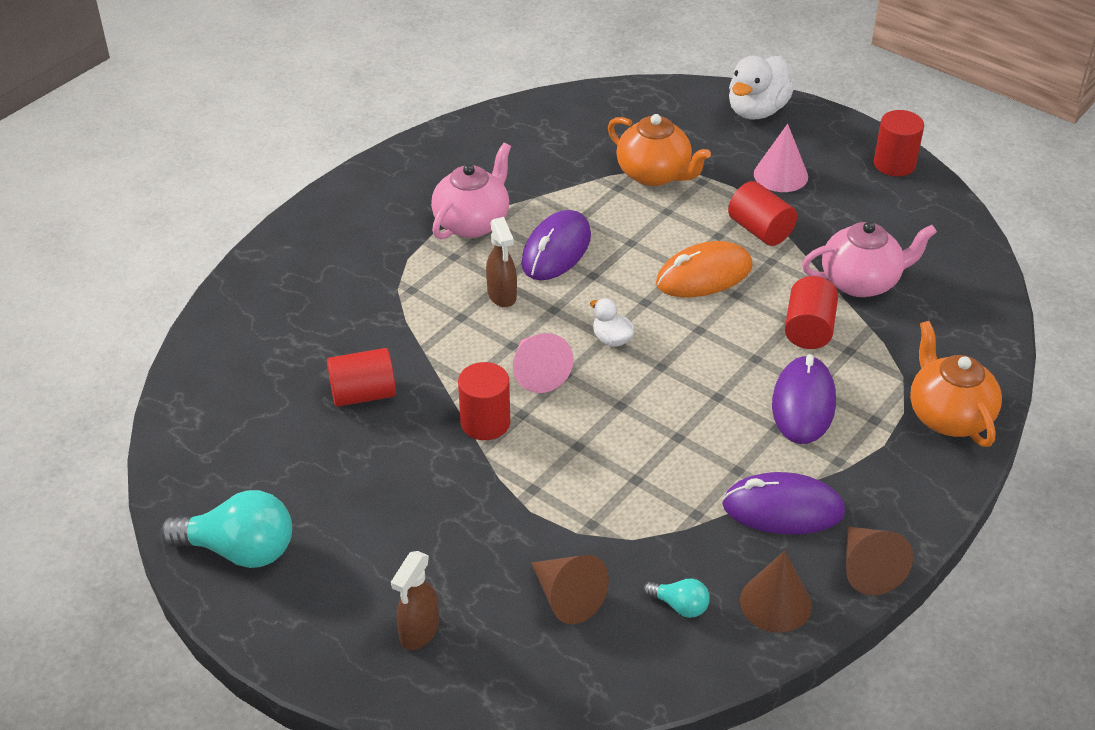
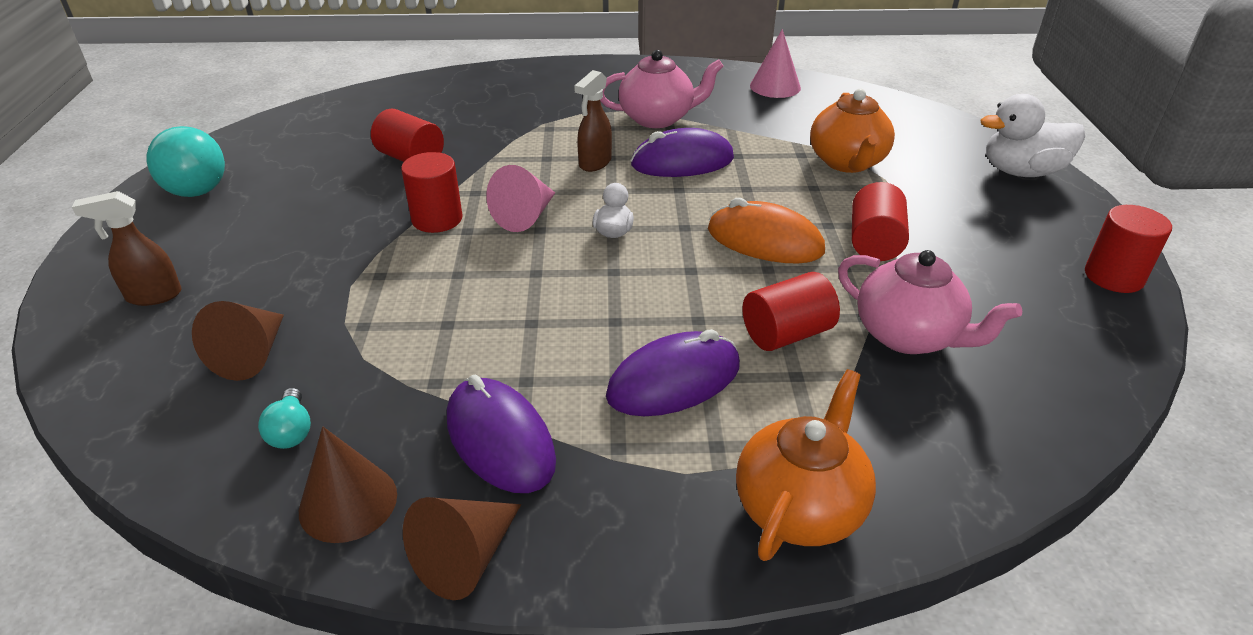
camera: 50 degrees right, 5 degrees down
pink cone [754,124,808,192] -> pink cone moved to [750,29,801,98]

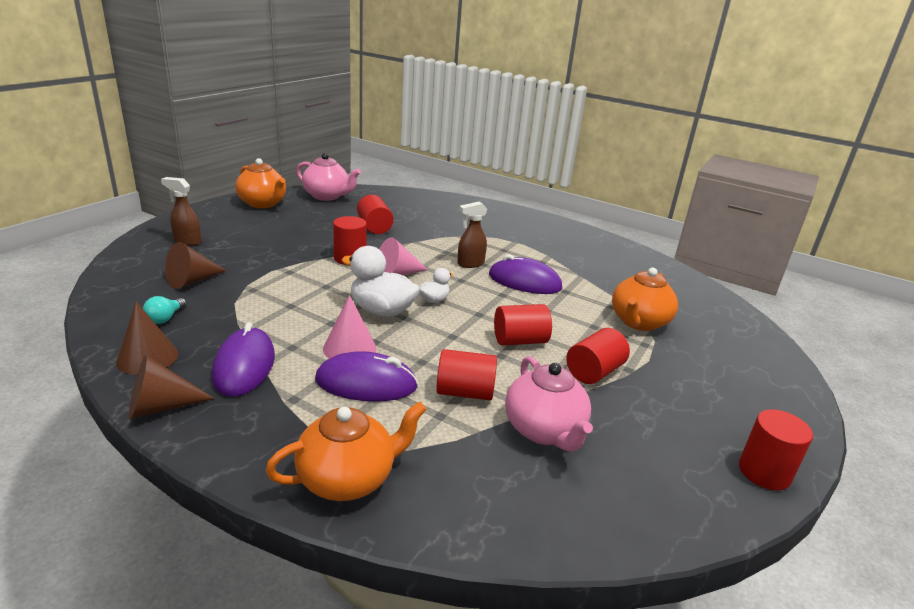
camera: 30 degrees right, 10 degrees down
turquoise light bulb [147,126,225,197] -> orange teapot [235,158,286,208]
pink teapot [600,50,724,128] -> pink teapot moved to [296,153,361,201]
orange mouse [708,198,825,264] -> red cylinder [494,304,552,346]
pink cone [750,29,801,98] -> pink cone moved to [323,295,376,359]
white duck [980,94,1085,177] -> white duck moved to [342,246,420,317]

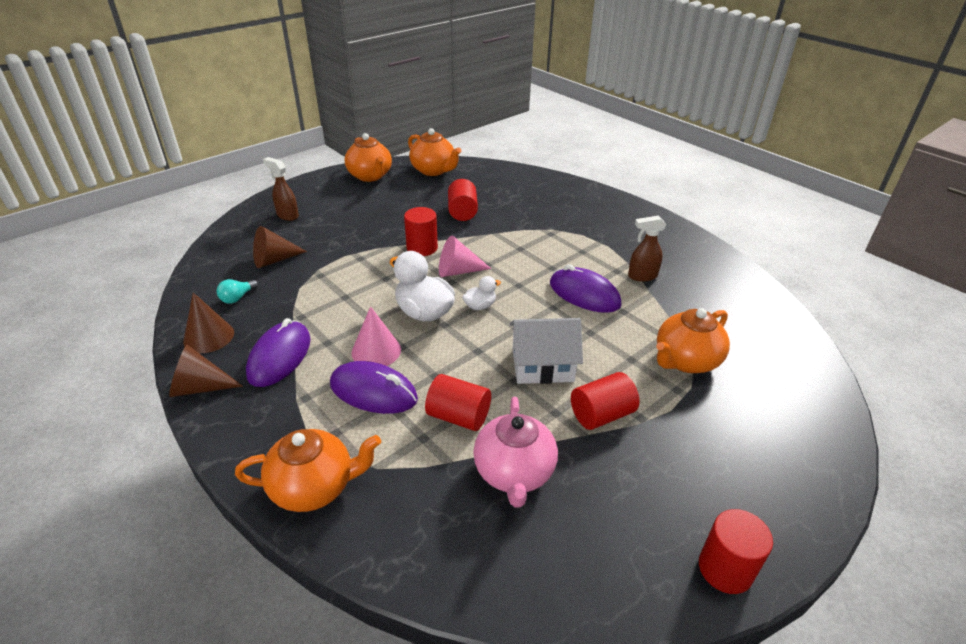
camera: 20 degrees right, 10 degrees up
pink teapot [296,153,361,201] -> orange teapot [408,128,461,176]
brown spray bottle [457,201,488,268] -> brown spray bottle moved to [628,215,666,282]
red cylinder [494,304,552,346] -> white house [510,318,583,384]

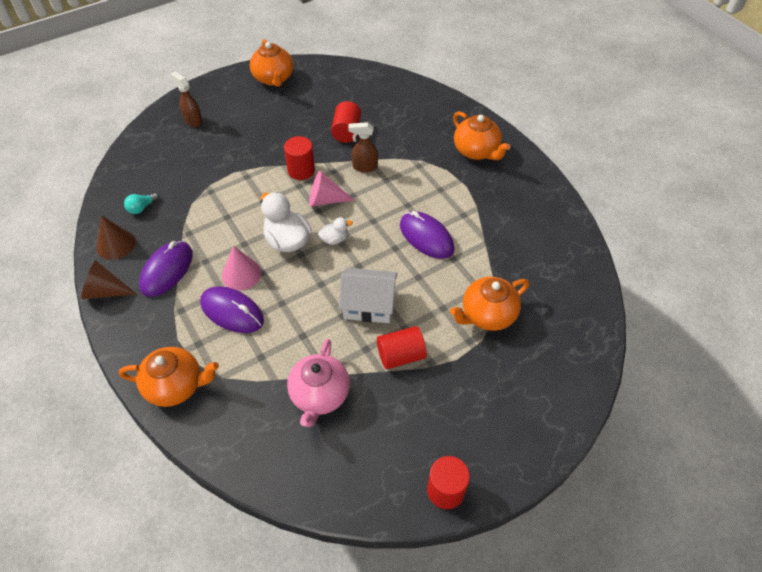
camera: 10 degrees right, 15 degrees up
brown cone [253,226,307,268] -> none
orange teapot [408,128,461,176] -> orange teapot moved to [453,111,510,160]
red cylinder [425,374,491,431] -> none
brown spray bottle [628,215,666,282] -> brown spray bottle moved to [348,122,378,172]

